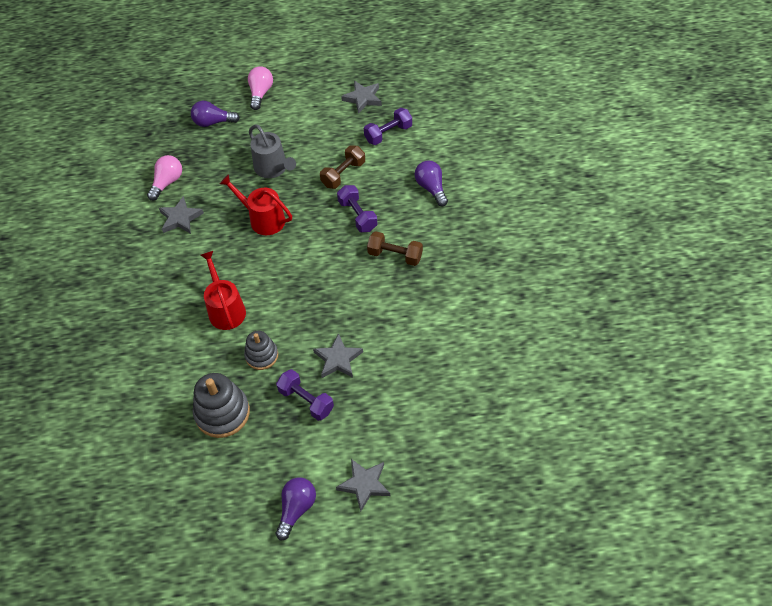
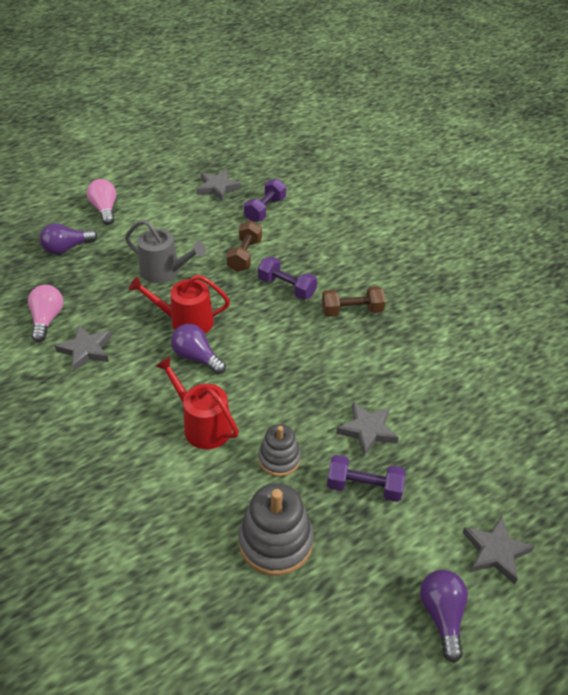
camera: 30 degrees left, 10 degrees down
purple light bulb [415,160,448,206] -> purple light bulb moved to [171,324,226,374]

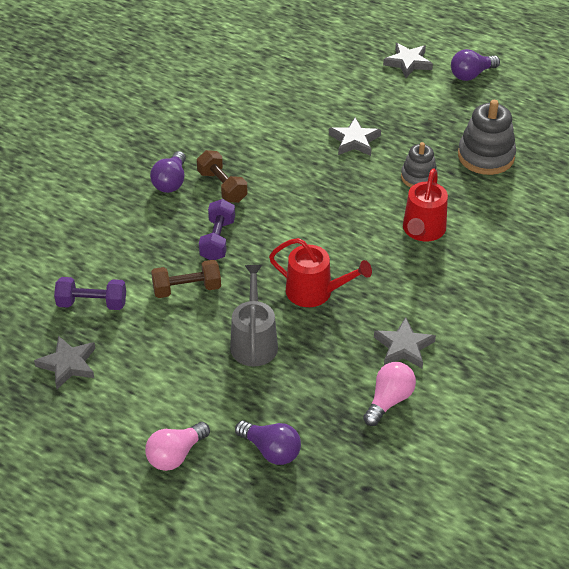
camera: 115 degrees left, 0 degrees up
pink light bulb [28,285,63,342] -> pink light bulb turned 150 degrees clockwise [363,362,416,426]
red watering can [129,275,230,333] -> red watering can turned 45 degrees counterclockwise [269,238,372,307]
purple light bulb [171,324,226,374] -> purple light bulb moved to [150,151,186,193]
purple dumbbell [327,455,405,502] -> none

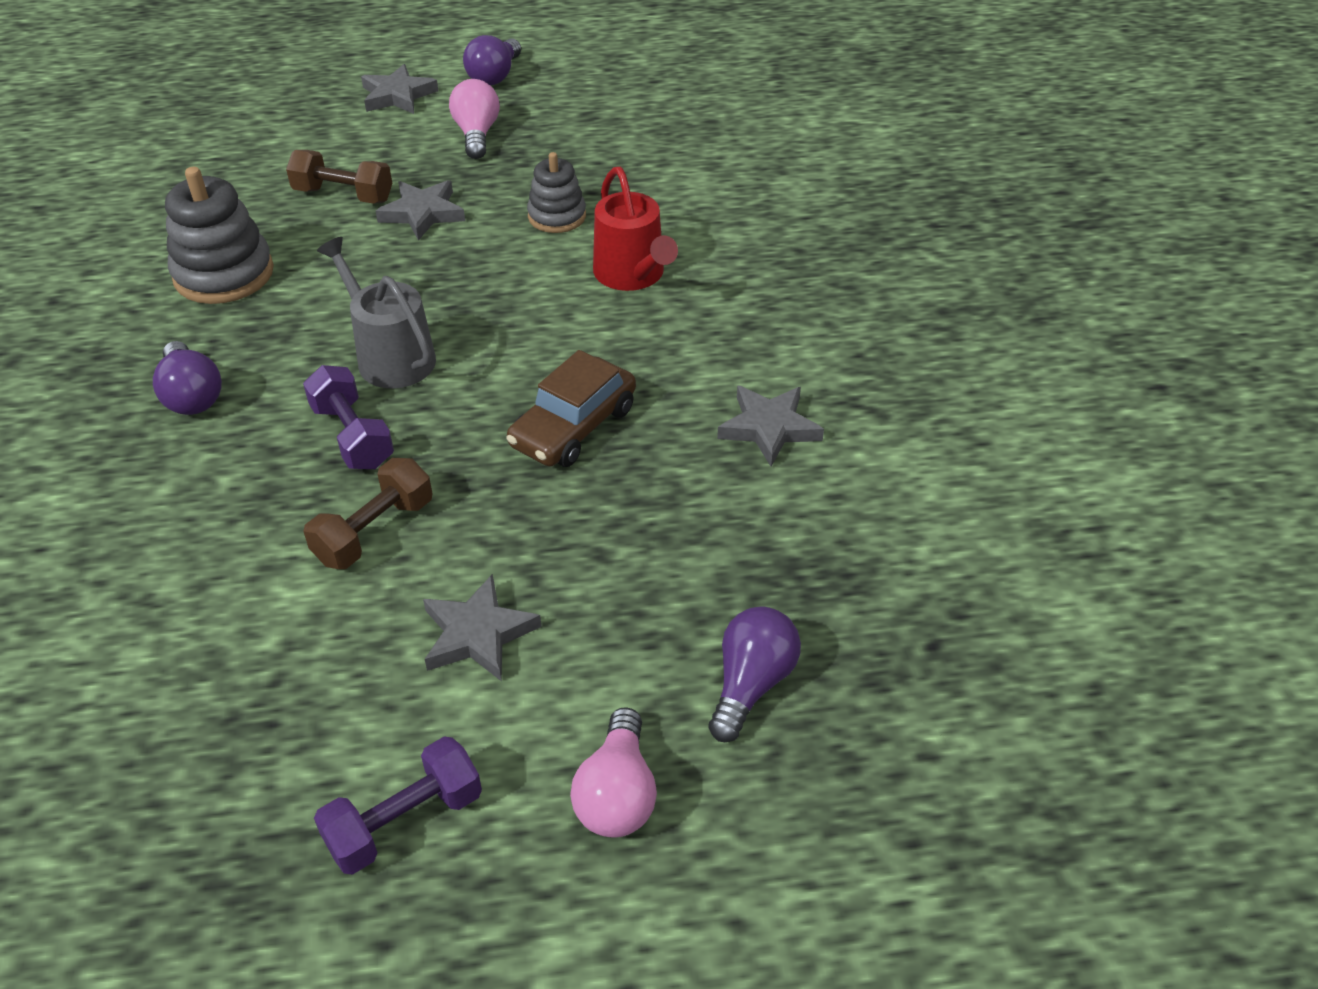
camera: 40 degrees left, 0 degrees up
grey star [34,336,95,389] -> grey star moved to [423,574,541,681]
purple dumbbell [54,277,126,310] -> purple dumbbell moved to [314,736,482,874]
brown dumbbell [197,150,247,203] -> brown dumbbell moved to [286,150,392,204]
grey watering can [230,265,278,366] -> grey watering can moved to [317,237,436,389]
purple light bulb [235,420,301,465] -> purple light bulb turned 60 degrees counterclockwise [708,606,801,742]
red watering can [269,238,372,307] -> brown car [506,350,636,467]
pink light bulb [363,362,416,426] -> pink light bulb moved to [449,79,500,159]
grey stacking toy [458,100,516,175] -> grey stacking toy moved to [165,167,274,304]

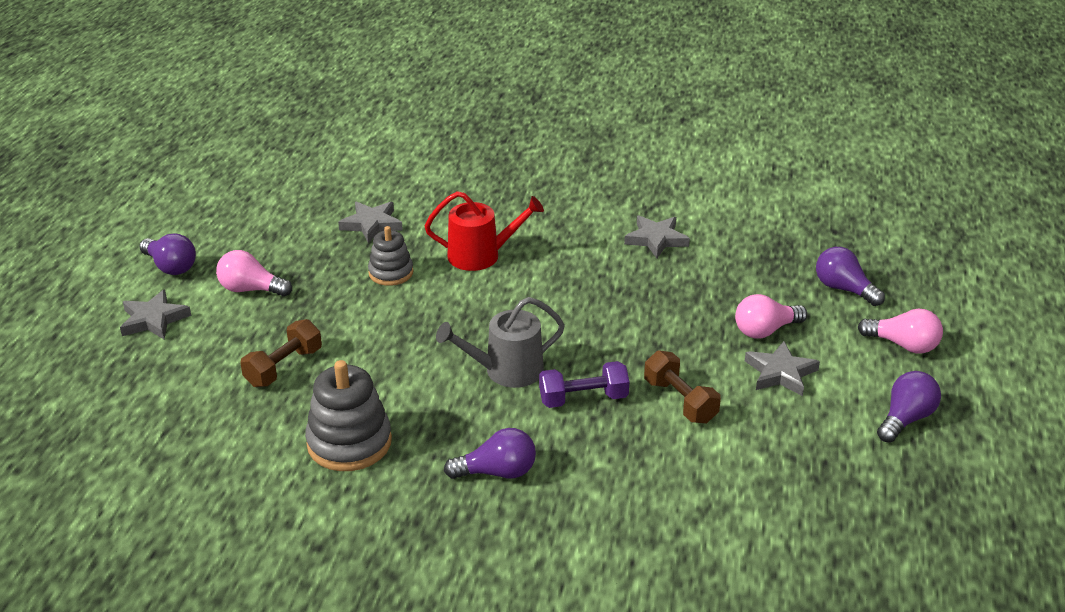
camera: 70 degrees left, 10 degrees down
purple dumbbell [314,736,482,874] -> purple light bulb [877,371,941,443]
grey star [376,180,465,241] -> grey star moved to [338,201,403,243]
brown car [506,350,636,467] -> none
none -> pink light bulb [735,294,807,338]

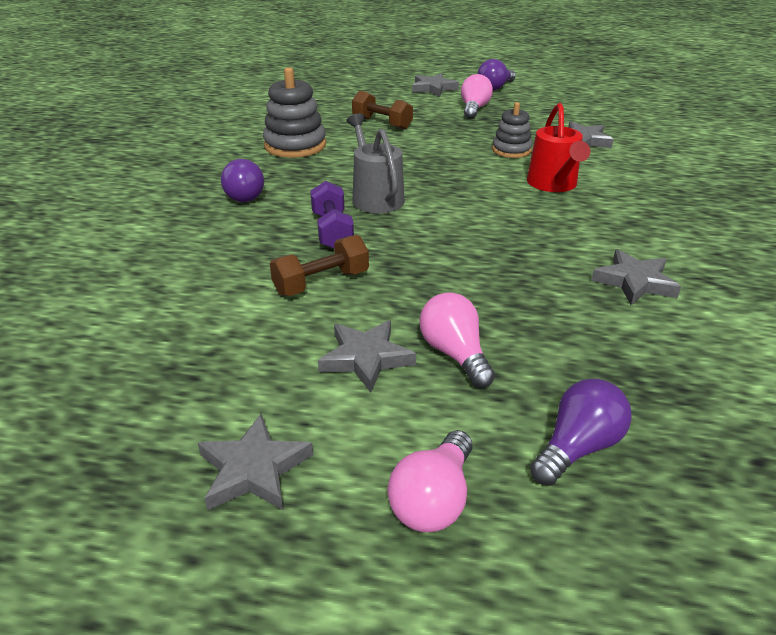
camera: 90 degrees right, 0 degrees up
purple light bulb [877,371,941,443] -> grey star [198,414,313,510]

